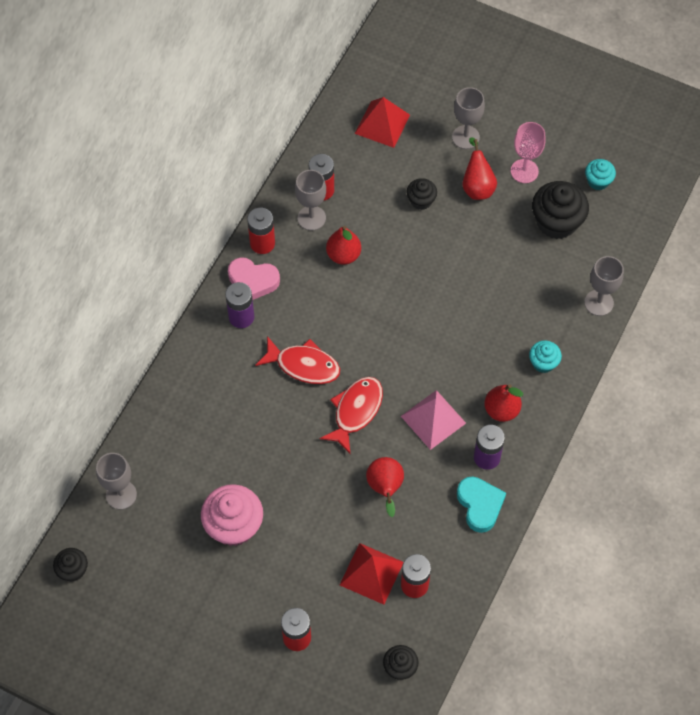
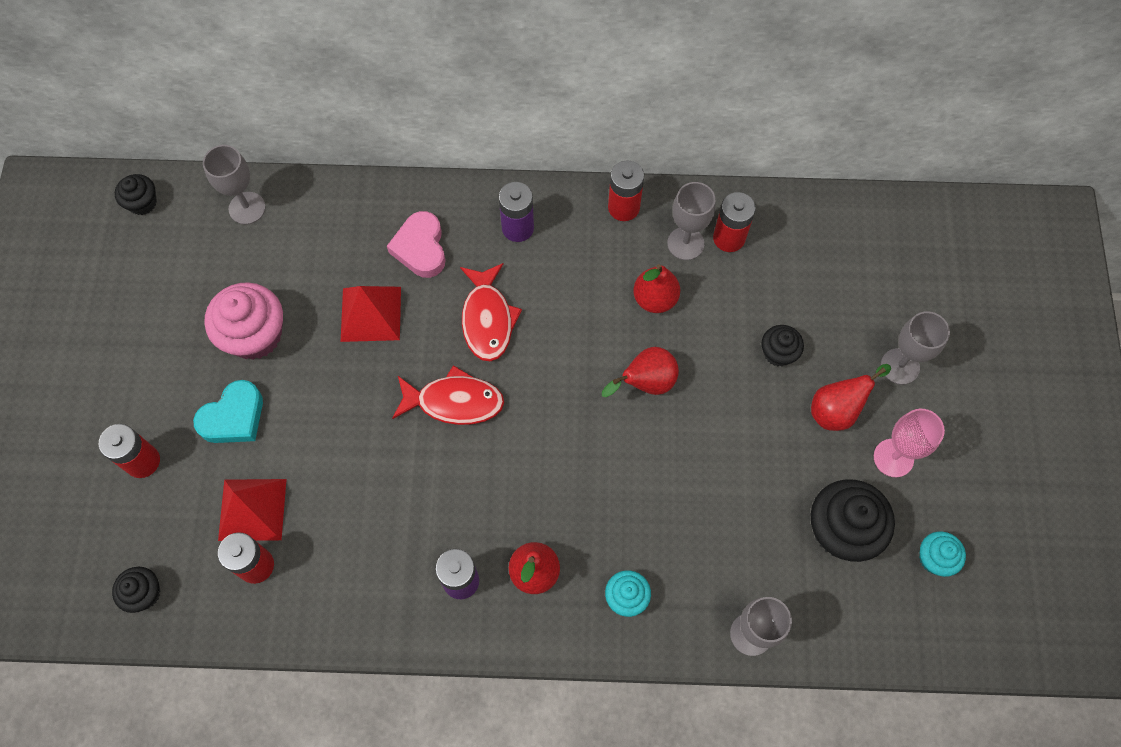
camera: 65 degrees right, 5 degrees up
pink heart [228,257,280,300] -> pink heart moved to [387,211,445,278]
red pyramid [355,97,410,148] -> red pyramid moved to [341,286,401,342]
red pear [366,457,404,517] -> red pear moved to [602,347,679,397]
pink pyramid [401,390,466,450] -> none
turquoise heart [457,477,506,533] -> turquoise heart moved to [193,380,263,443]

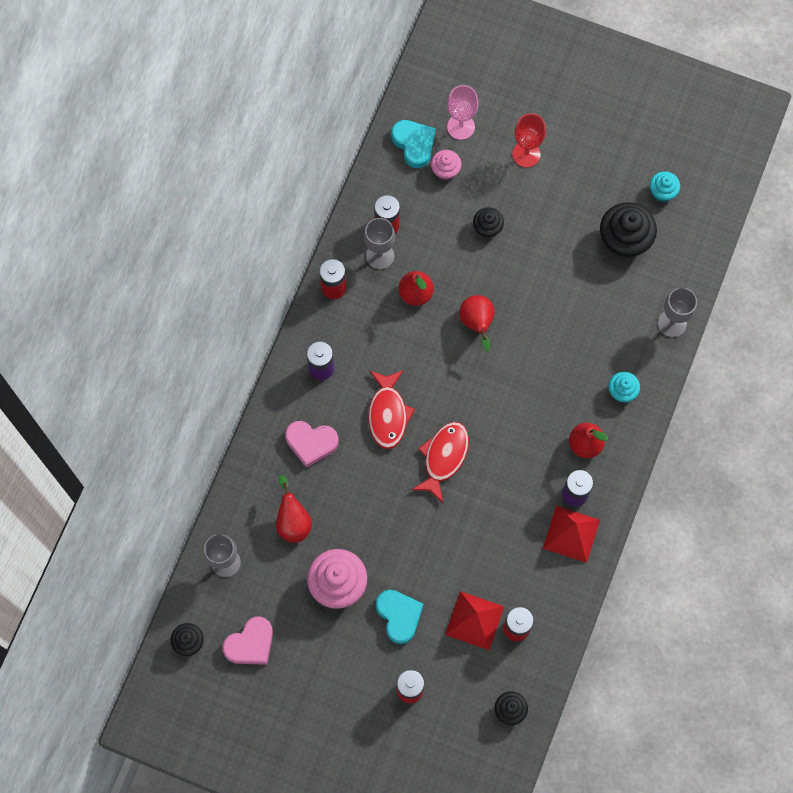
camera: 70 degrees left, 5 degrees up
red pyramid [341,286,401,342] -> red pyramid moved to [543,506,600,563]
red fish [460,263,522,361] -> red fish turned 75 degrees clockwise [368,370,415,449]
red pear [811,364,891,431] -> red pear moved to [276,475,312,543]
pink goblet [874,409,945,477] -> pink goblet moved to [447,85,478,140]
grey goblet [881,311,950,385] -> red goblet [512,113,546,168]
none -> pink heart [222,616,273,665]
none -> turquoise heart [391,120,435,168]
none -> pink cupcake [431,150,461,181]

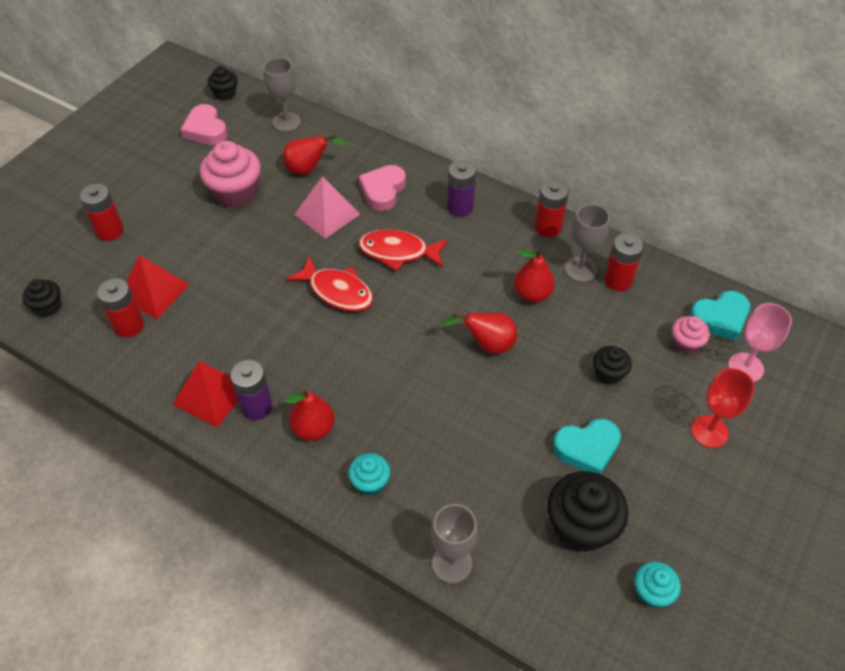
camera: 100 degrees right, 20 degrees down
turquoise heart [376,590,423,644] -> turquoise heart moved to [553,419,621,474]
none -> pink pyramid [294,176,360,239]

